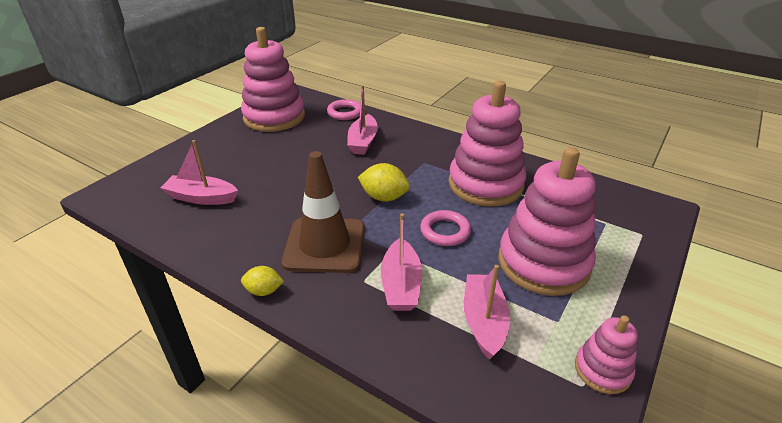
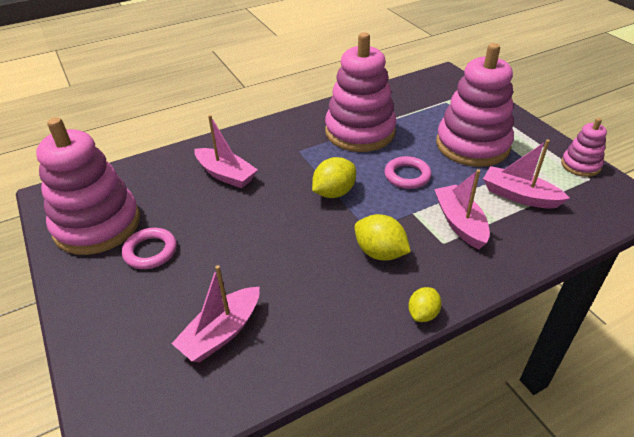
camera: 60 degrees left, 5 degrees up
brown traffic cone [281,151,365,273] -> yellow lemon [354,214,411,260]
pink ring [327,99,361,120] -> pink ring moved to [122,228,177,269]
pink boat [381,213,422,311] -> pink boat turned 135 degrees counterclockwise [434,169,490,249]

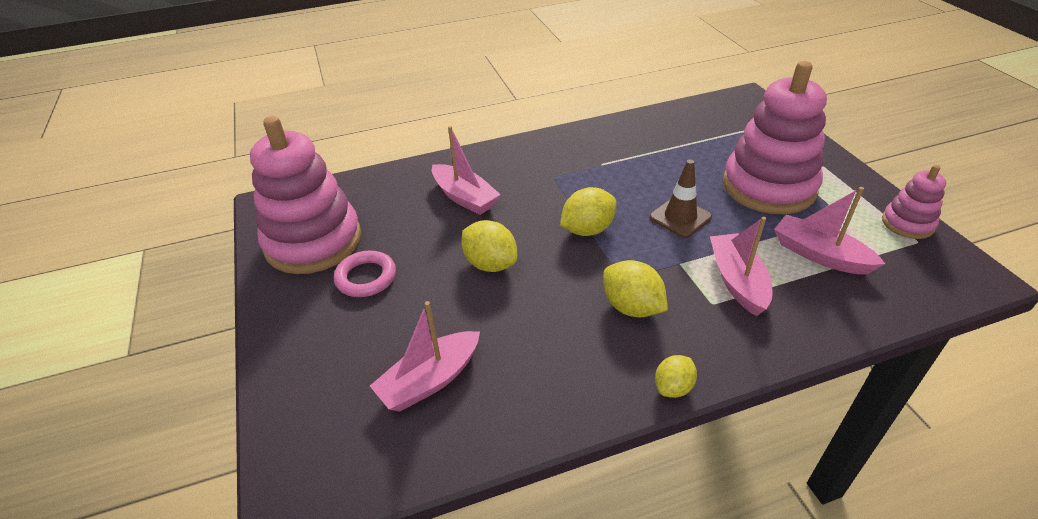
camera: 10 degrees right, 0 degrees up
pink stacking toy [325,32,397,152] -> none
pink ring [384,156,431,189] -> brown traffic cone [649,160,712,238]
none -> yellow lemon [461,220,517,272]

